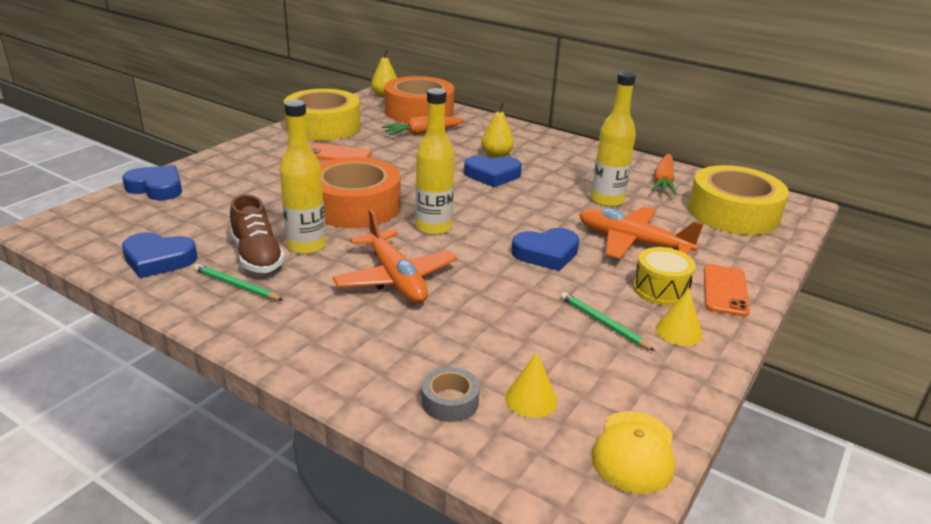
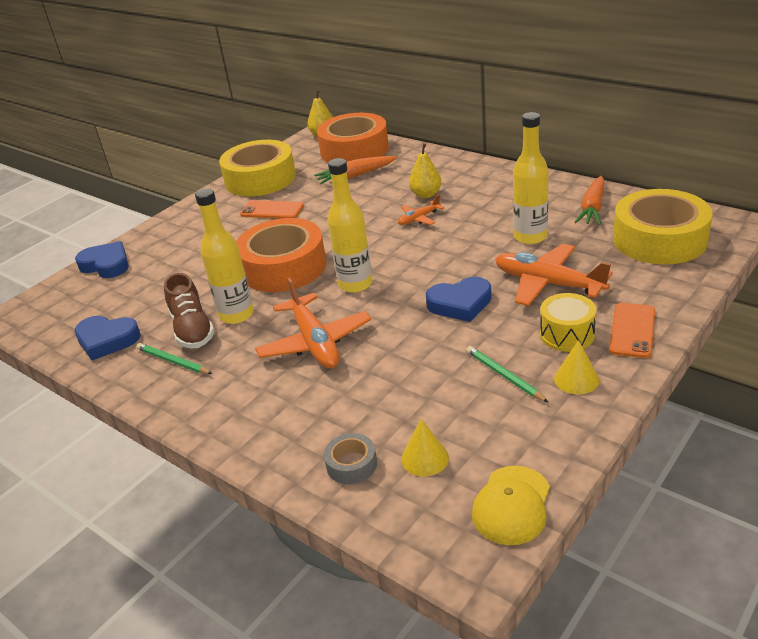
camera: 10 degrees right, 5 degrees up
blue heart [464,156,522,187] -> orange plane [398,194,444,225]

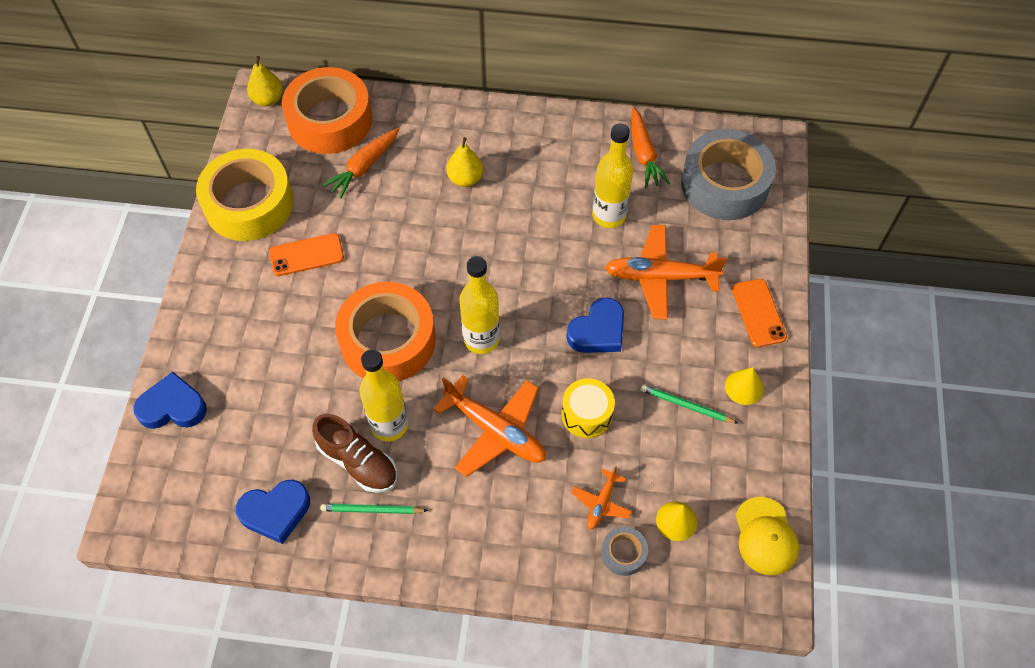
camera: 35 degrees left, 25 degrees up
orange plane [398,194,444,225] -> orange plane moved to [571,467,632,530]
yellow drum [540,293,596,352] -> yellow drum moved to [562,378,615,438]
yellow tape [613,189,712,264] -> grey tape [681,129,776,220]

